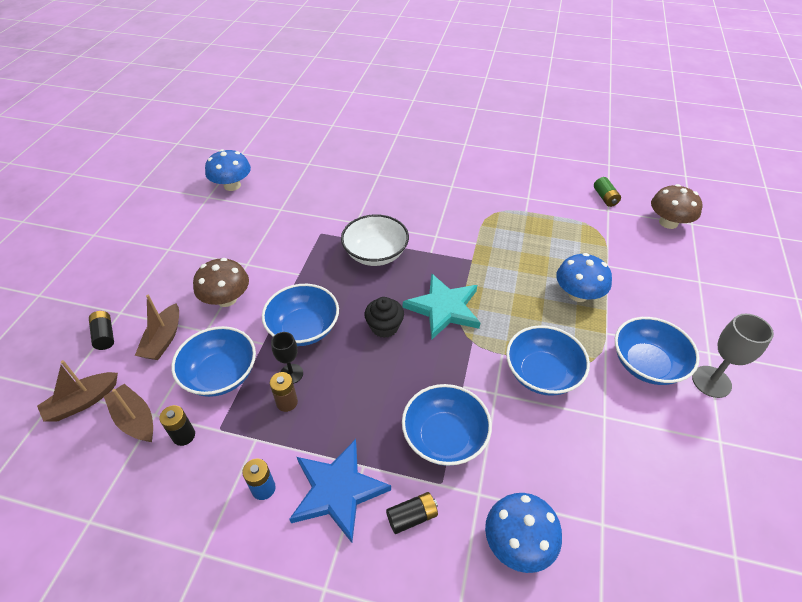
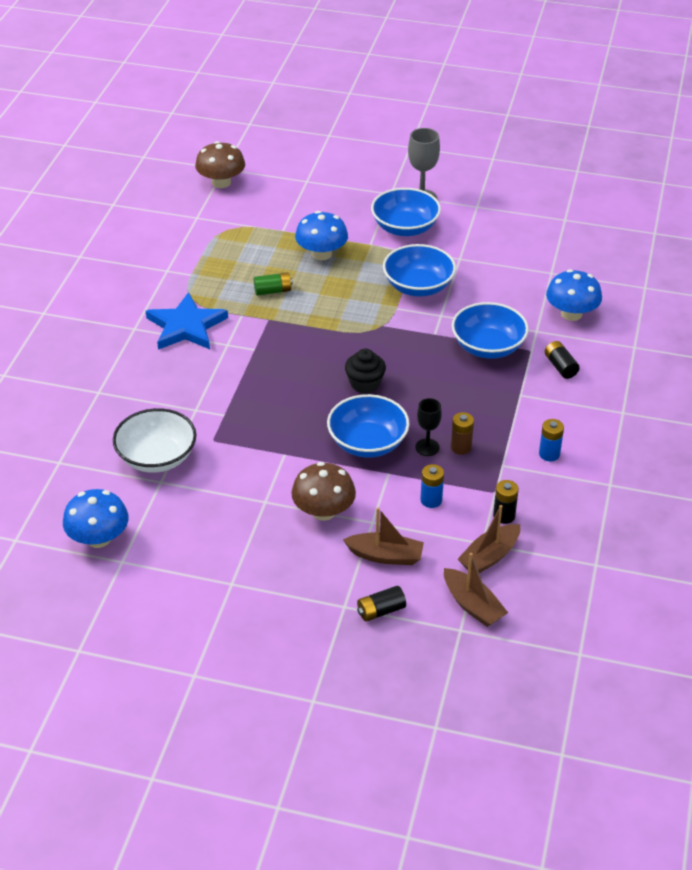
camera: 90 degrees left, 5 degrees down
blue bowl [171,326,256,397] -> blue battery [420,464,444,508]
blue star [289,439,391,543] -> blue star moved to [146,292,228,350]
white bowl [341,214,409,266] -> white bowl moved to [113,408,196,473]
turquoise star [403,273,480,340] -> none
green battery [594,177,621,207] -> green battery moved to [254,272,293,296]

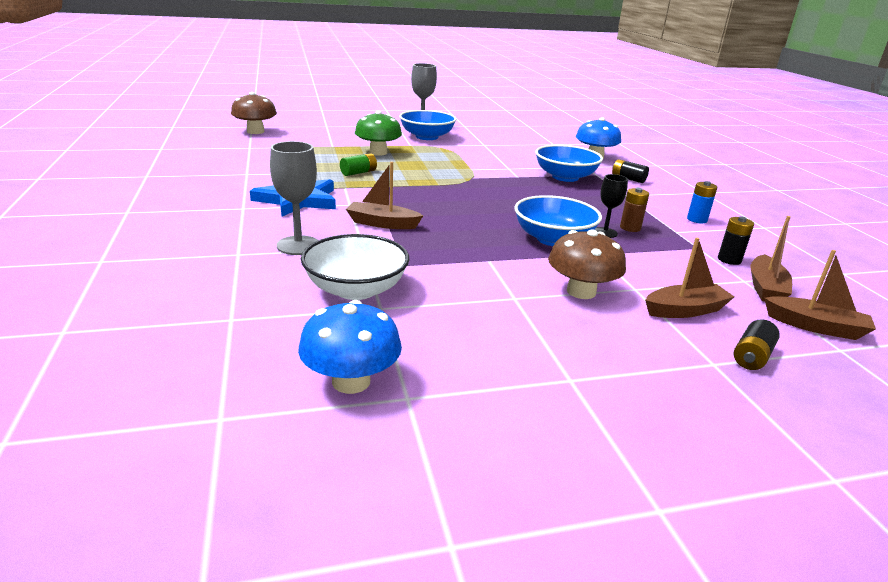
camera: 30 degrees left, 15 degrees down
blue mushroom [295,211,348,260] -> green mushroom [355,111,402,156]
black cupcake [345,349,386,393] -> none
blue bowl [383,244,456,296] -> none
blue battery [420,464,444,508] -> none
none -> grey goblet [270,141,318,255]
none -> brown boat [346,162,423,229]

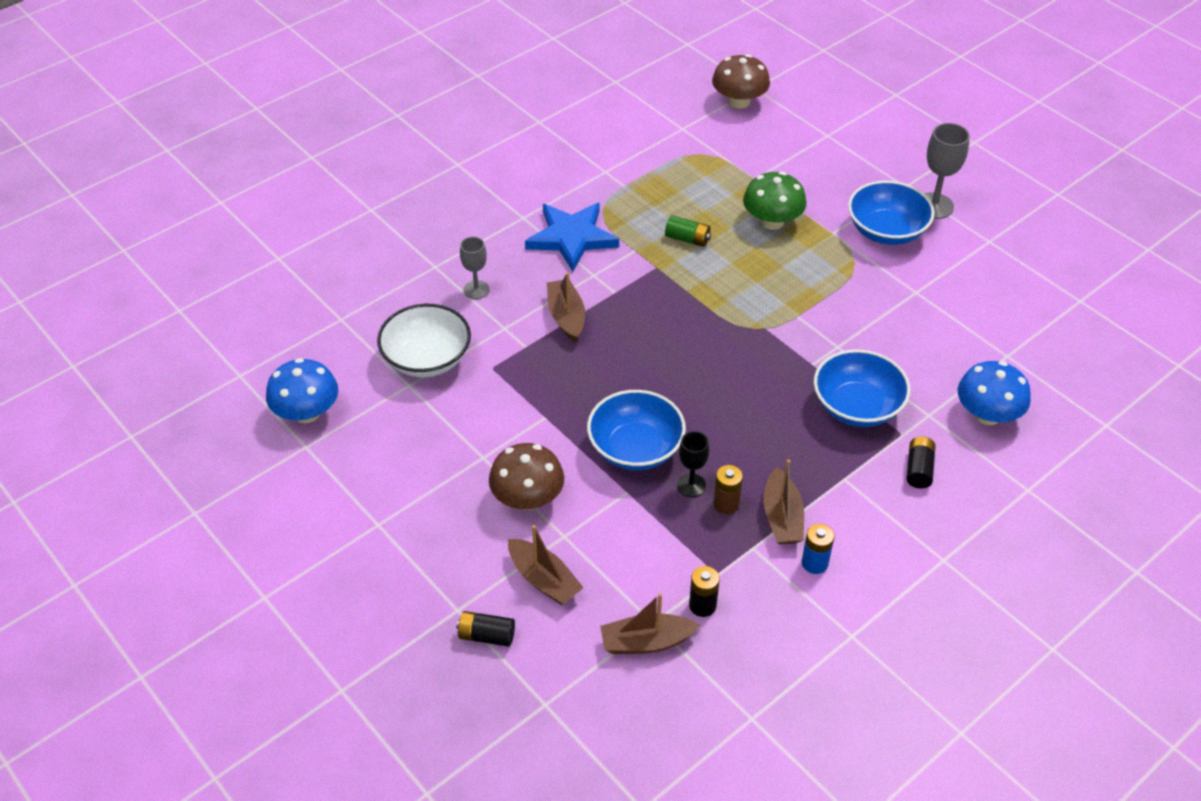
camera: 65 degrees right, 20 degrees up
grey goblet [270,141,318,255] -> grey goblet [460,237,490,299], size x0.64
brown boat [764,250,876,340] -> brown boat moved to [763,459,804,544]

